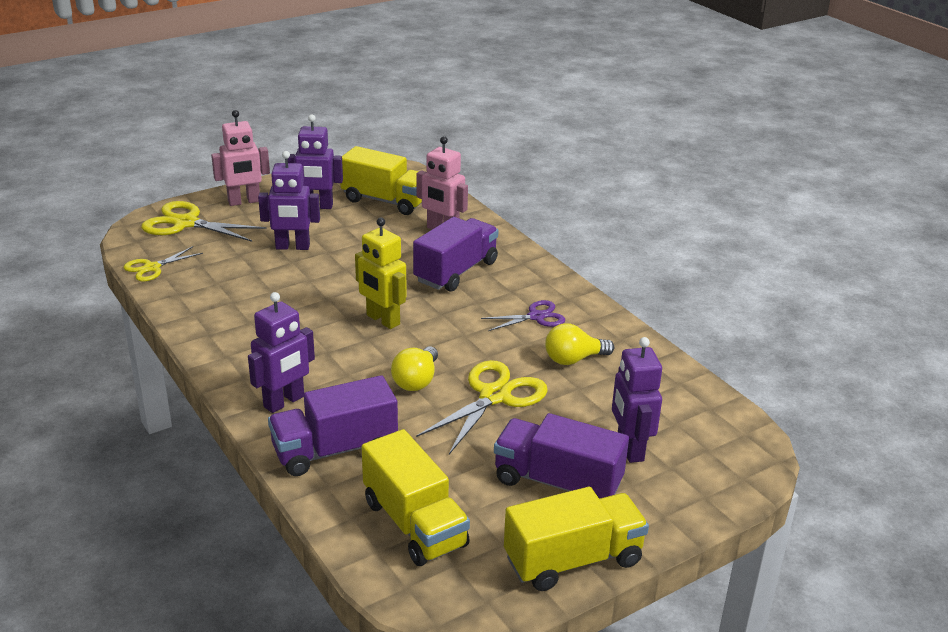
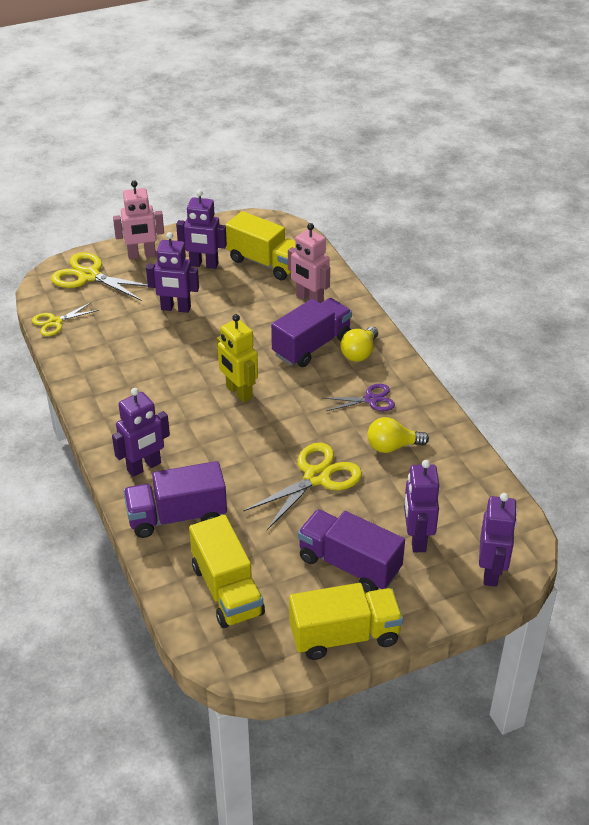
camera: 10 degrees right, 10 degrees up
yellow light bulb [391,346,438,391] -> yellow light bulb moved to [340,327,378,362]
none -> purple robot [479,493,517,587]

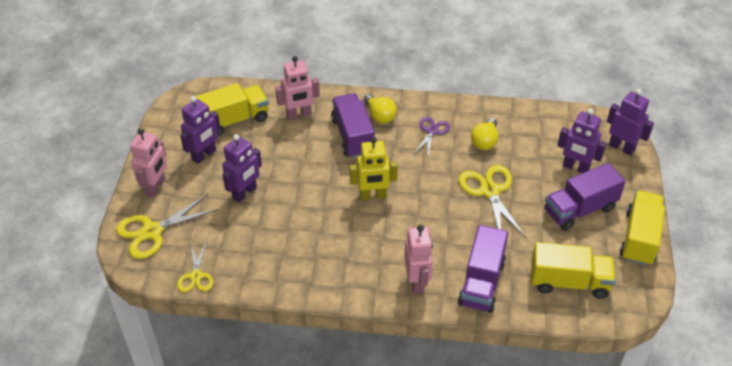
camera: 60 degrees left, 5 degrees up
purple robot [112,388,170,477] -> pink robot [404,225,433,294]

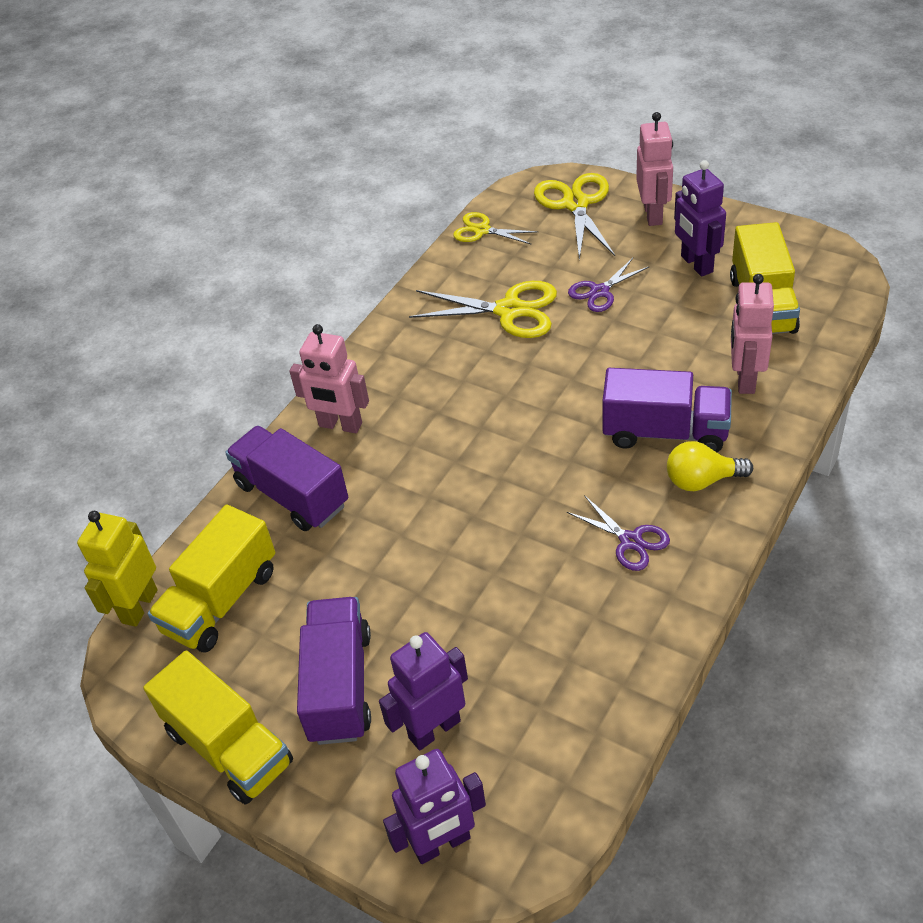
camera: 120 degrees right, 0 degrees up
pink robot [130,129,167,198] -> pink robot turned 135 degrees counterclockwise [636,112,673,226]
purple robot [222,134,262,203] -> purple scissors [568,258,650,312]
yellow robot [350,137,398,200] -> yellow robot moved to [77,511,158,627]
yellow scissors [458,165,526,238] -> yellow scissors moved to [409,281,557,338]
yellow light bulb [471,118,498,150] -> none

